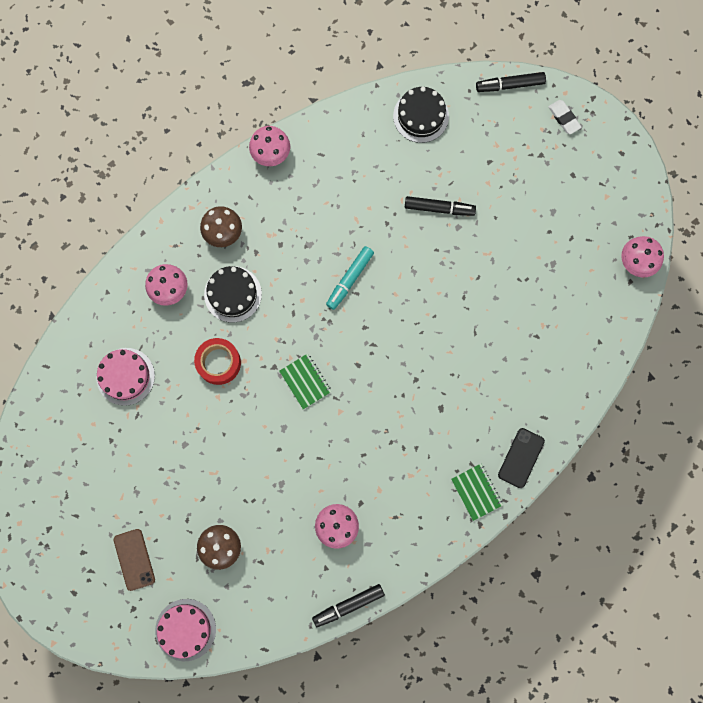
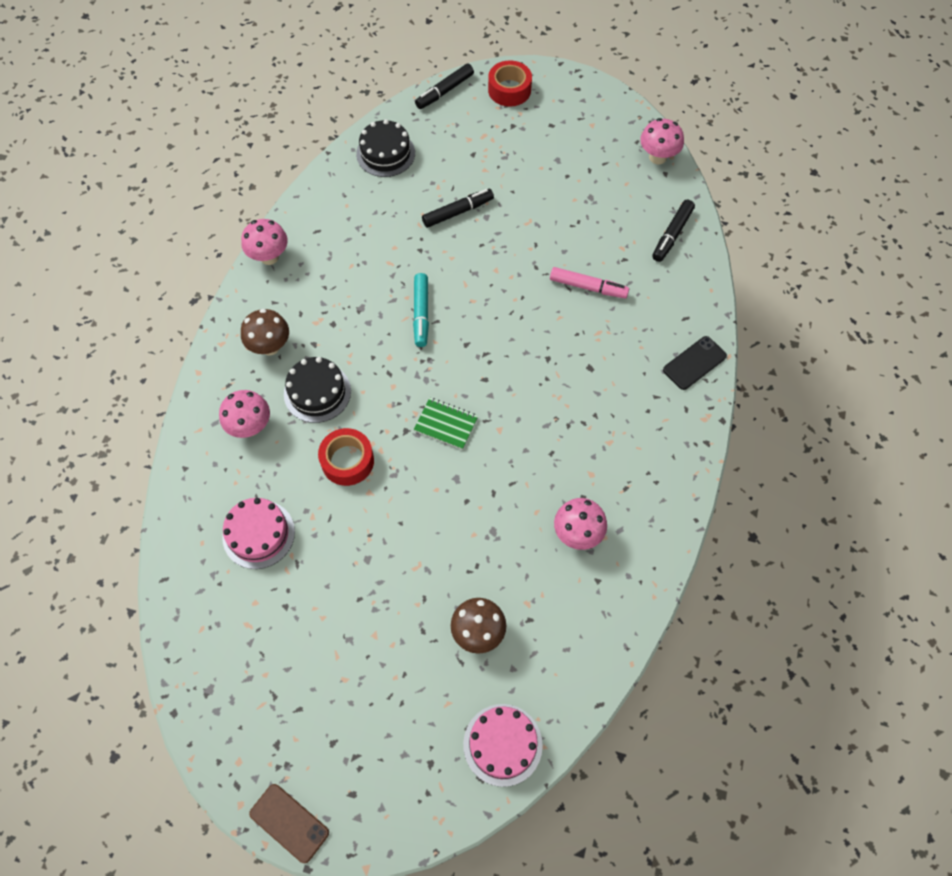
camera: 35 degrees left, 15 degrees down
brown phone [114,529,155,591] -> brown phone moved to [249,784,329,863]
black marker [312,584,385,627] -> black marker moved to [652,200,695,262]
green notebook [451,464,503,521] -> none
black phone [498,428,545,488] -> black phone turned 60 degrees clockwise [663,336,727,390]
white eraser [548,100,582,134] -> red tape [488,60,532,107]
none -> pink marker [550,267,629,298]

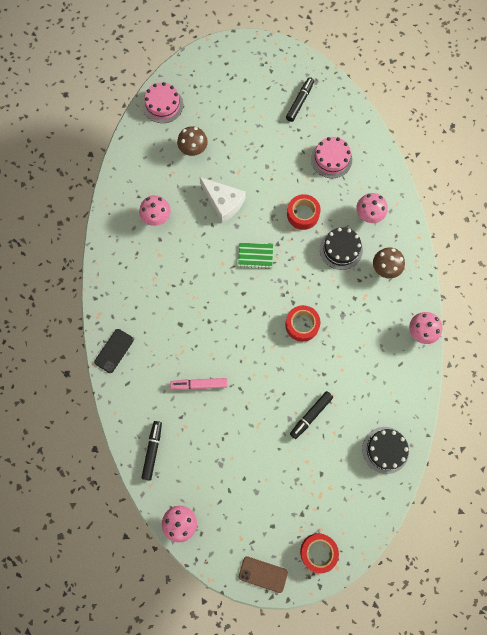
camera: 160 degrees right, 10 degrees up
brown phone [249,784,329,863] -> brown phone moved to [239,556,288,593]
turquoise marker [413,273,429,347] -> red tape [285,305,320,342]
black marker [415,64,474,109] -> black marker moved to [286,77,314,122]
none -> white cheese [199,177,245,223]

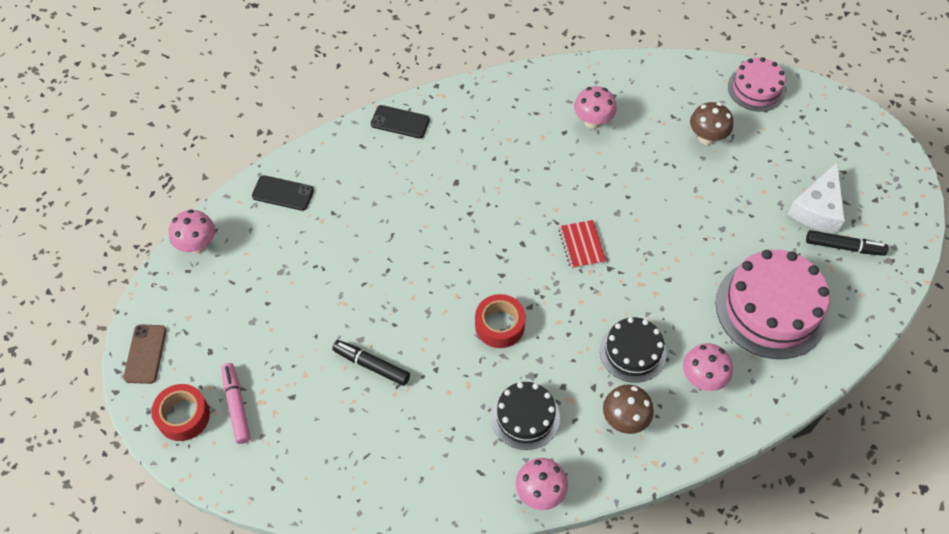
camera: 75 degrees right, 15 degrees down
black marker [141,421,162,481] -> black phone [252,175,314,211]
pink marker [170,378,227,390] -> pink marker moved to [221,363,251,444]
white cheese [199,177,245,223] -> white cheese moved to [788,163,845,233]
green notebook [238,243,273,269] -> red notebook [558,220,606,269]
red tape [287,194,321,230] -> none
pink cake [311,137,352,178] -> pink cake [716,250,830,359], size x1.72
black cake [362,427,409,474] -> black cake moved to [491,382,560,450]

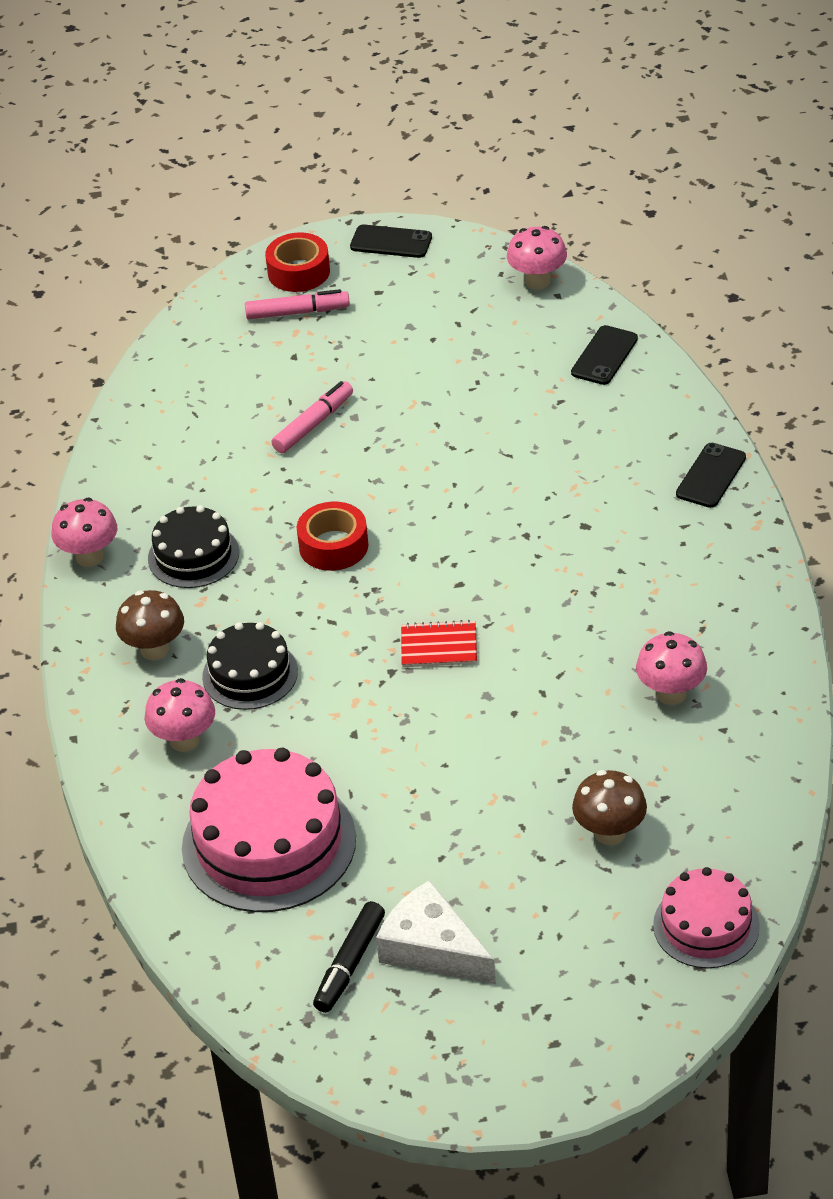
camera: 105 degrees right, 15 degrees down
brown phone [123,324,167,384] -> black phone [350,224,432,258]
black marker [332,340,410,386] -> pink marker [271,381,353,453]

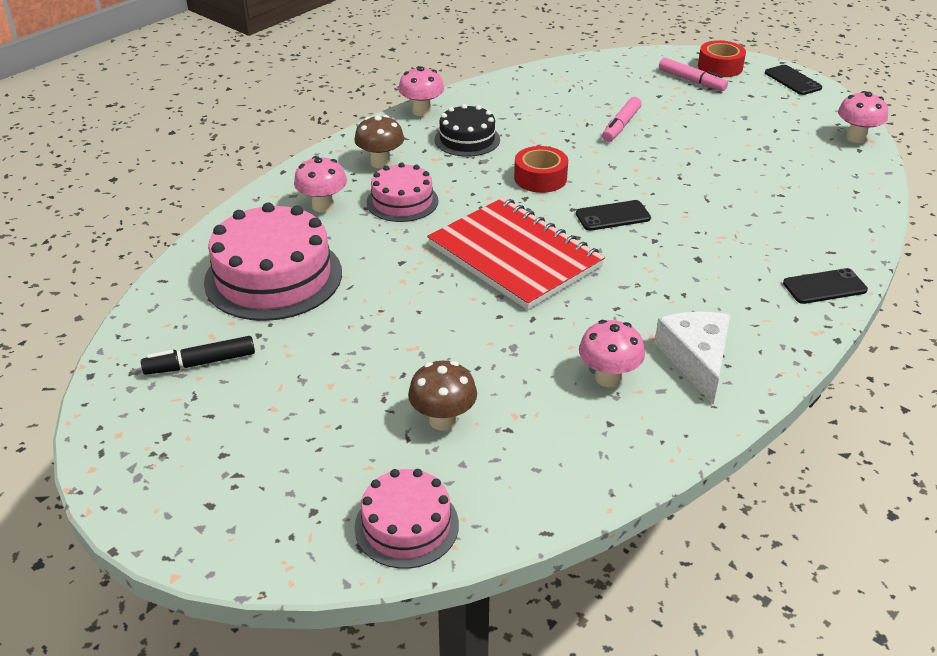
camera: 45 degrees right, 5 degrees down
black cake [202,622,298,710] -> pink cake [366,162,438,222]
pink marker [271,381,353,453] -> pink marker turned 120 degrees clockwise [602,97,642,142]
white cheese [376,880,496,984] -> white cheese moved to [654,312,730,404]
red notebook [401,620,477,667] -> red notebook [427,198,605,310], size x2.39
black phone [571,325,638,385] -> black phone moved to [576,200,651,231]

